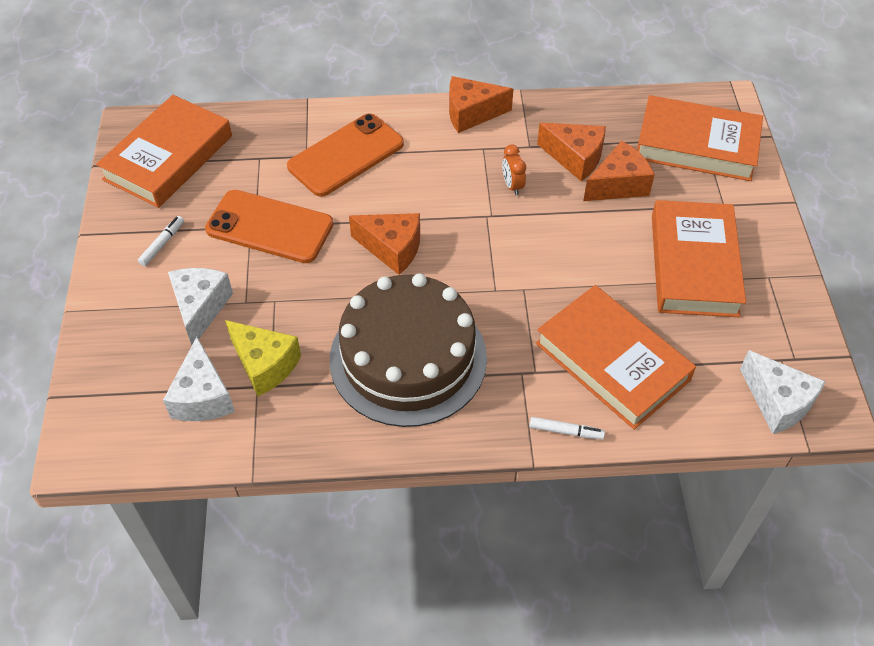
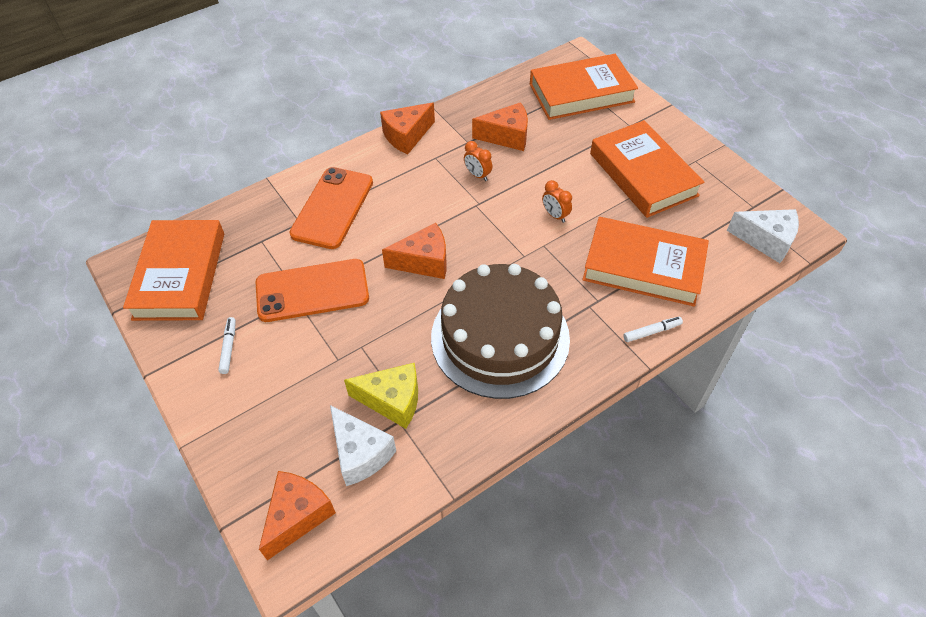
camera: 30 degrees left, 0 degrees up
white cheese [168,268,233,345] -> none
orange cheese [583,141,655,201] -> orange cheese moved to [259,471,336,561]
none -> orange clock [542,180,572,223]

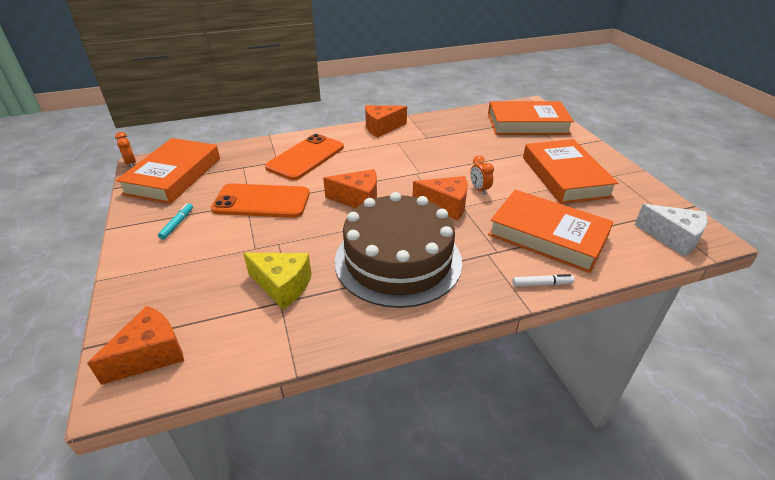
camera: 15 degrees right, 15 degrees down
white marker [218,317,236,374] -> turquoise marker [158,203,193,240]
white cheese [330,405,396,486] -> none
orange clock [464,141,492,181] -> orange clock moved to [115,132,136,168]
orange cheese [472,102,528,151] -> orange cheese moved to [413,176,468,221]

